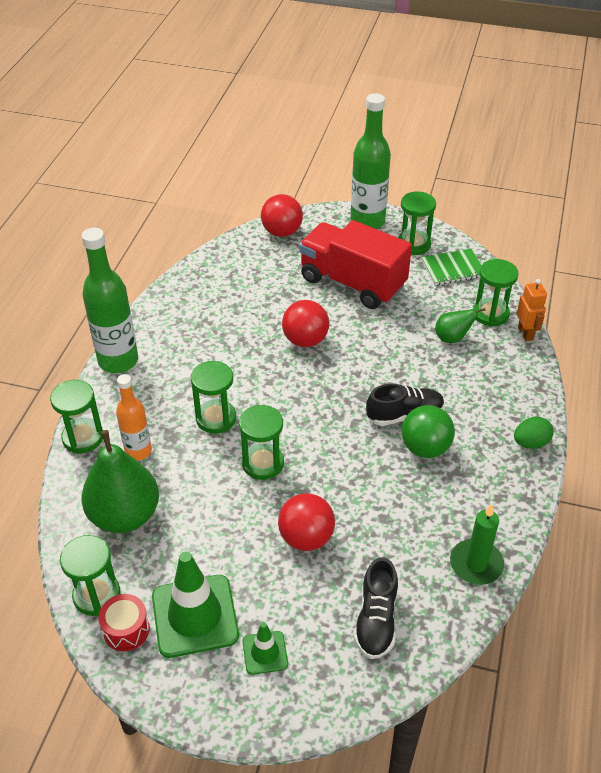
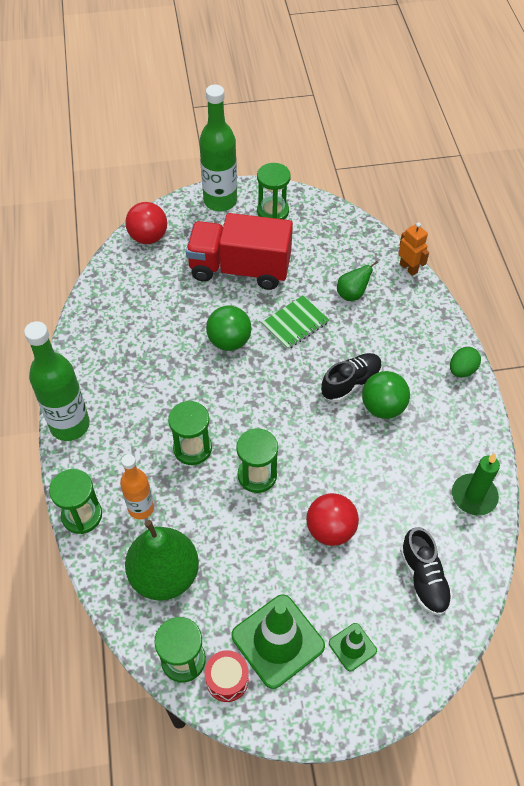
camera: 25 degrees left, 10 degrees up
red ball [282,300,329,347] -> green ball [206,306,251,351]
green notebook [421,249,482,285] -> green notebook moved to [262,295,329,350]
green hourglass [473,259,519,327] -> none

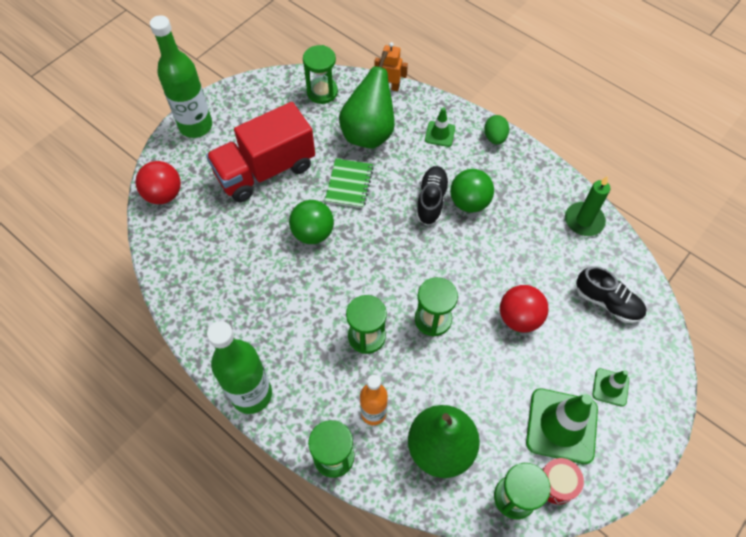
camera: 40 degrees left, 5 degrees up
green hourglass [257,163,291,219] -> green hourglass moved to [303,45,338,104]
green pear [337,261,378,301] -> green pear [339,51,395,149], size x2.00
none -> green traffic cone [425,107,455,147]

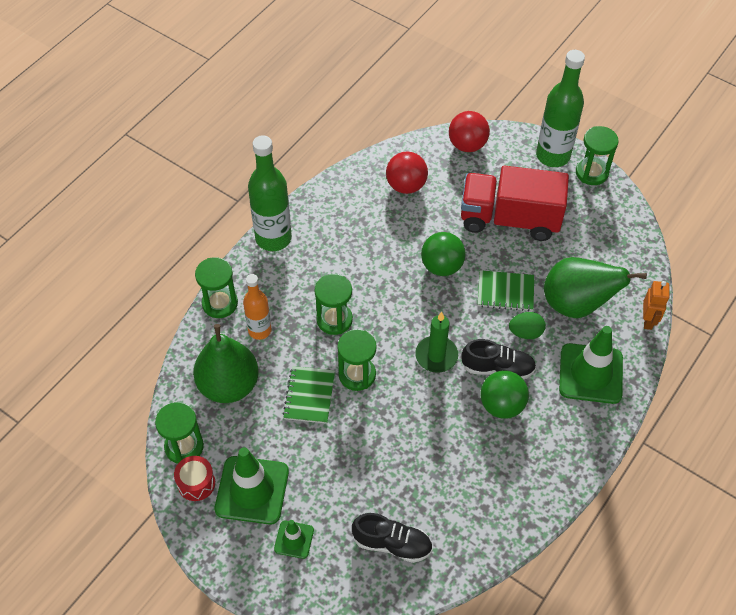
camera: 85 degrees right, 5 degrees down
red truck [206,102,315,202] -> red truck turned 45 degrees counterclockwise [461,165,569,241]
green hourglass [303,45,338,104] -> green hourglass moved to [576,126,619,185]
green traffic cone [425,107,455,147] -> green traffic cone [559,326,623,404], size x1.94
green egg [484,115,509,145] -> green egg moved to [509,312,546,339]
red ball [500,285,548,332] -> red ball moved to [386,152,428,194]
green candle [565,176,610,236] -> green candle moved to [415,312,458,372]
black shoe [576,266,647,323] -> black shoe turned 105 degrees counterclockwise [352,513,433,563]
none -> green notebook [283,366,335,424]

